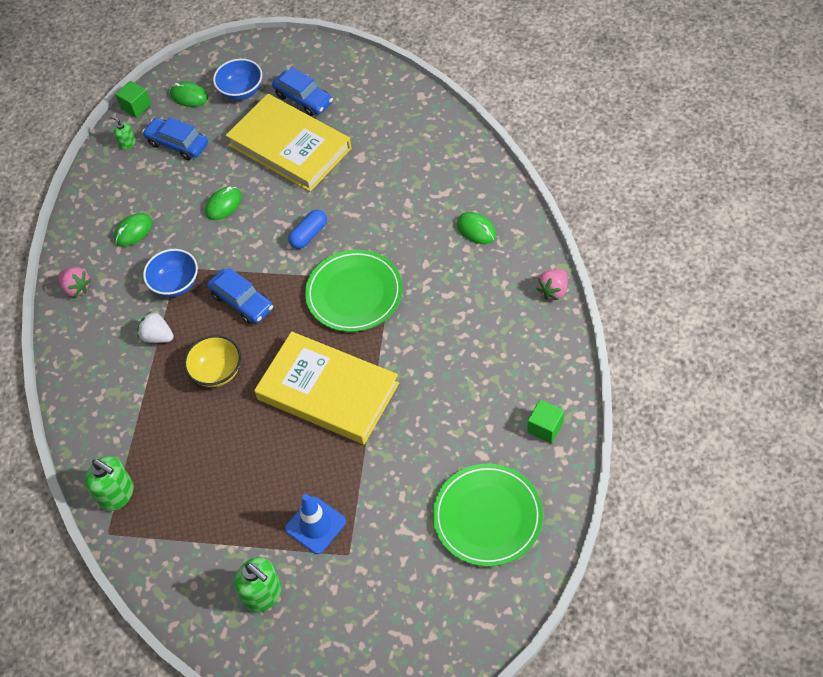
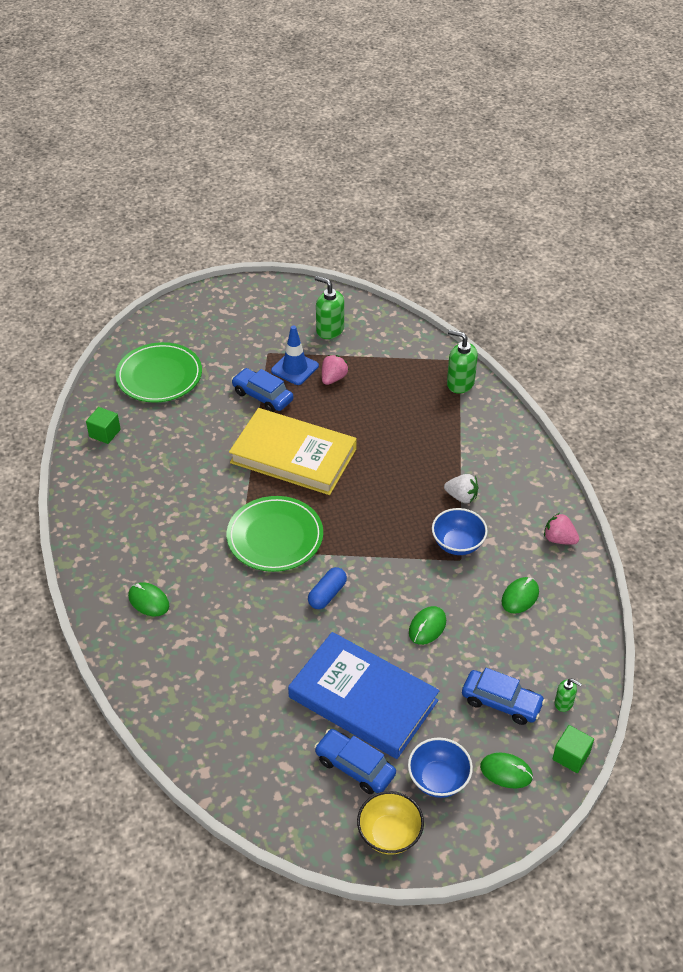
camera: 170 degrees right, 10 degrees down
yellow bowl [184,335,241,387] -> yellow bowl moved to [357,791,424,855]
blue car [207,268,273,324] -> blue car moved to [231,368,293,412]
yellow book [226,94,352,192] -> blue book [288,632,440,759]
pink strawberry [536,269,568,300] -> pink strawberry moved to [322,355,349,385]

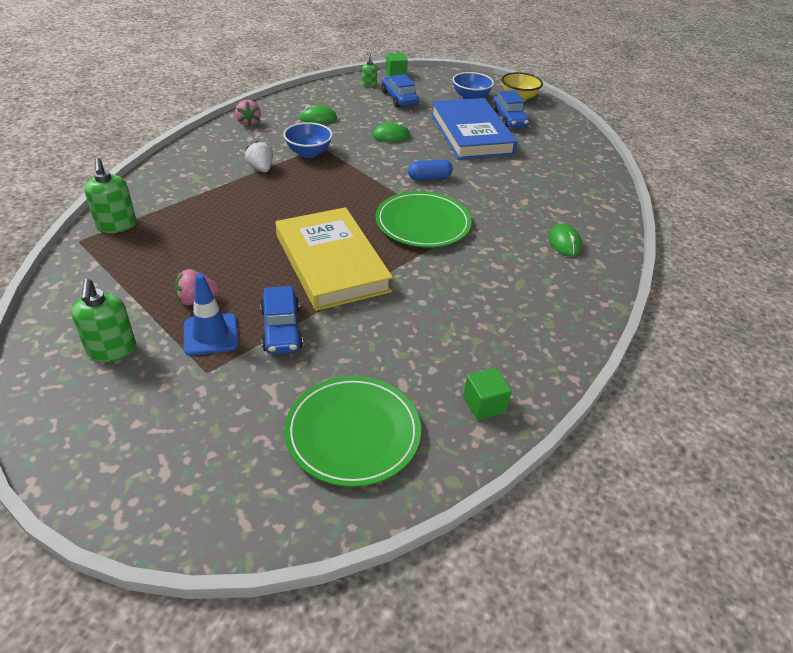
camera: 140 degrees left, 5 degrees down
green mouse [480,753,533,789] -> none

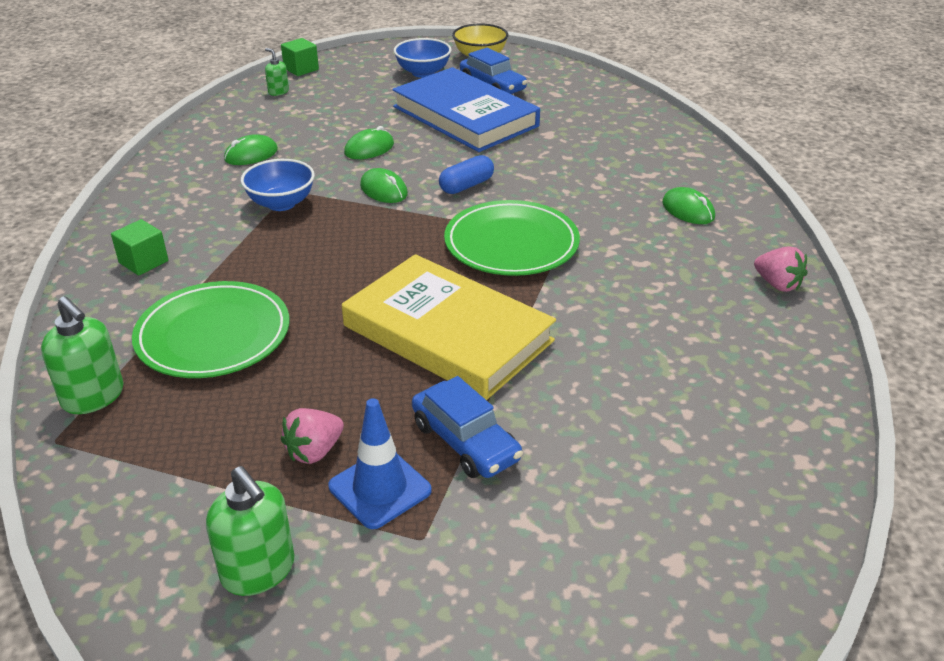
camera: 25 degrees left, 5 degrees down
pink strawberry [235,100,261,126] -> pink strawberry moved to [754,246,807,292]
white strawberry [245,141,273,172] -> none
green plate [284,376,421,487] -> green plate moved to [132,281,289,378]
blue car [381,74,419,108] -> none
green cube [463,368,512,420] -> green cube moved to [111,219,168,276]
none -> green mouse [360,168,408,203]

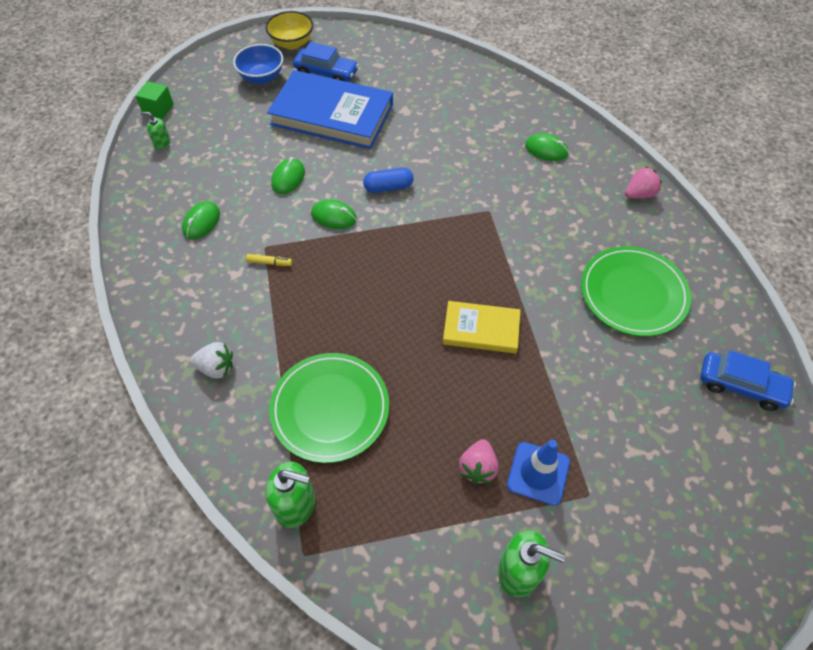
camera: 30 degrees left, 20 degrees up
green cube [111,219,168,276] -> white strawberry [190,342,233,378]
blue bowl [241,159,315,211] -> yellow marker [246,254,292,266]
yellow book [342,254,556,400] -> yellow book [443,301,521,353], size x0.55
blue car [412,376,523,478] -> blue car moved to [700,350,796,411]
blue capsule [439,155,494,194] -> blue capsule turned 60 degrees clockwise [363,168,414,193]
green plate [444,200,580,276] -> green plate moved to [581,246,691,336]
pink strawberry [754,246,807,292] -> pink strawberry turned 45 degrees counterclockwise [625,166,662,199]

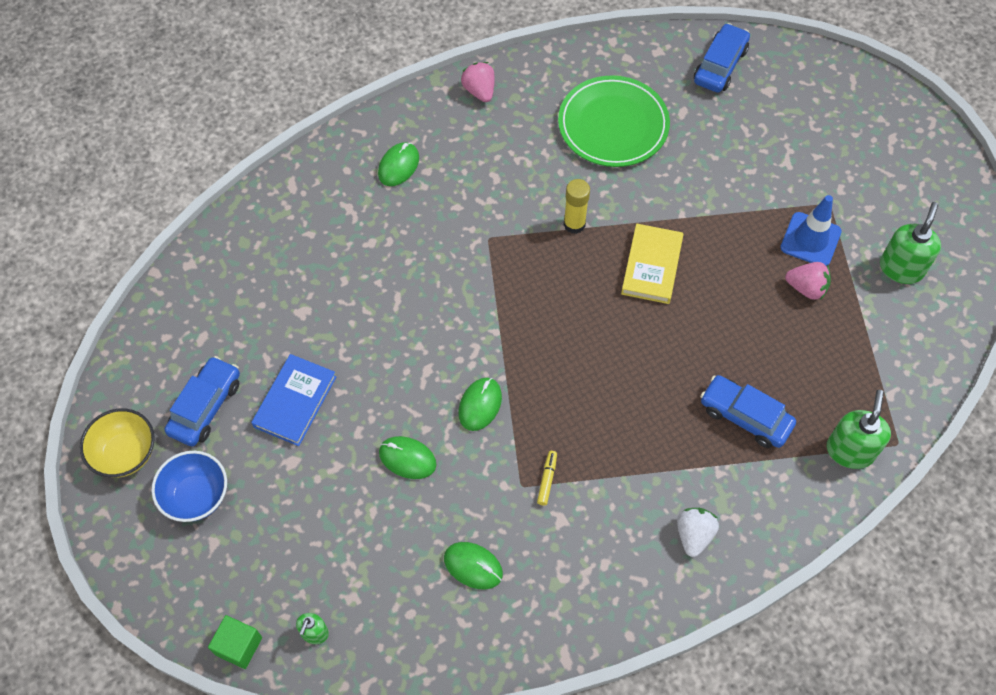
camera: 85 degrees left, 5 degrees up
blue book [267,70,393,149] -> blue book [251,354,336,446], size x0.55
green plate [269,353,389,463] -> blue car [700,375,796,448]
blue capsule [363,168,414,193] -> none
none -> yellow glue stick [564,179,590,234]

